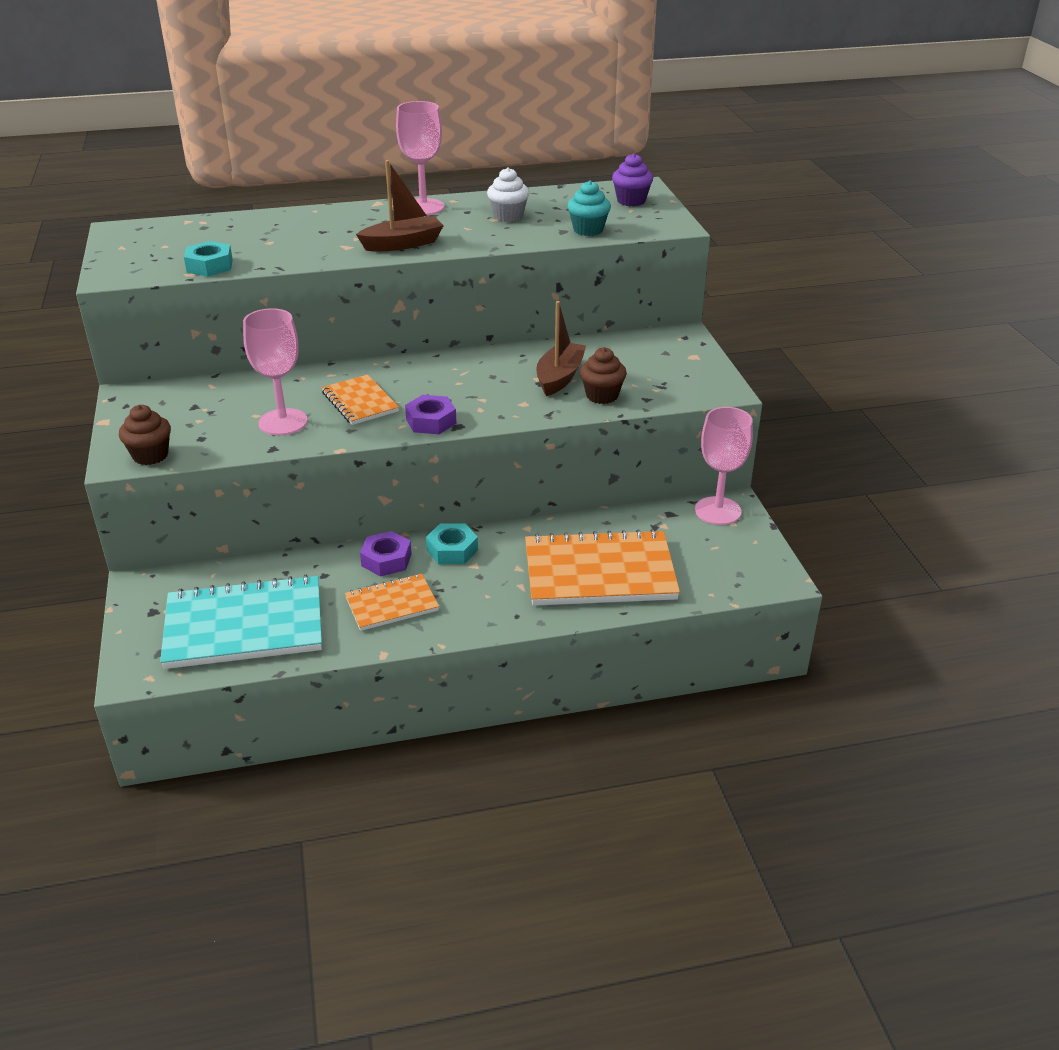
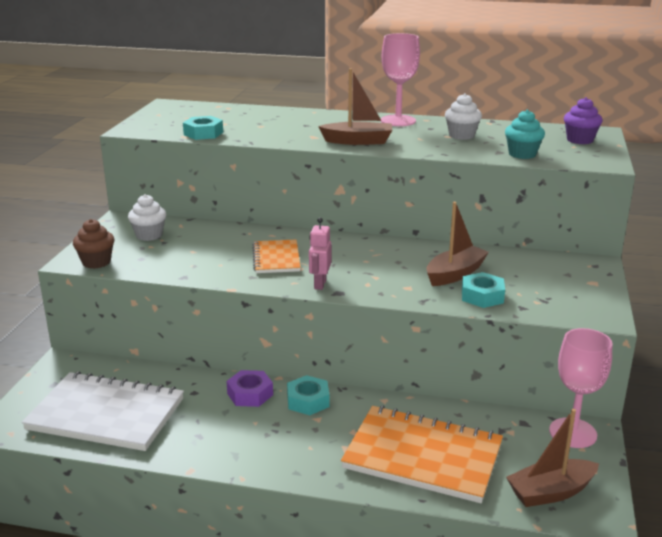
camera: 25 degrees right, 10 degrees down
turquoise notebook [160,575,322,669] -> white notebook [22,371,184,451]
pink goblet [243,308,308,435] -> none
orange notebook [345,574,439,631] -> none
purple nut [405,395,457,434] -> pink robot [309,218,331,290]
brown cupcake [580,347,627,404] -> turquoise nut [462,272,505,308]
none -> white cupcake [128,194,166,241]
none -> brown boat [506,409,599,507]

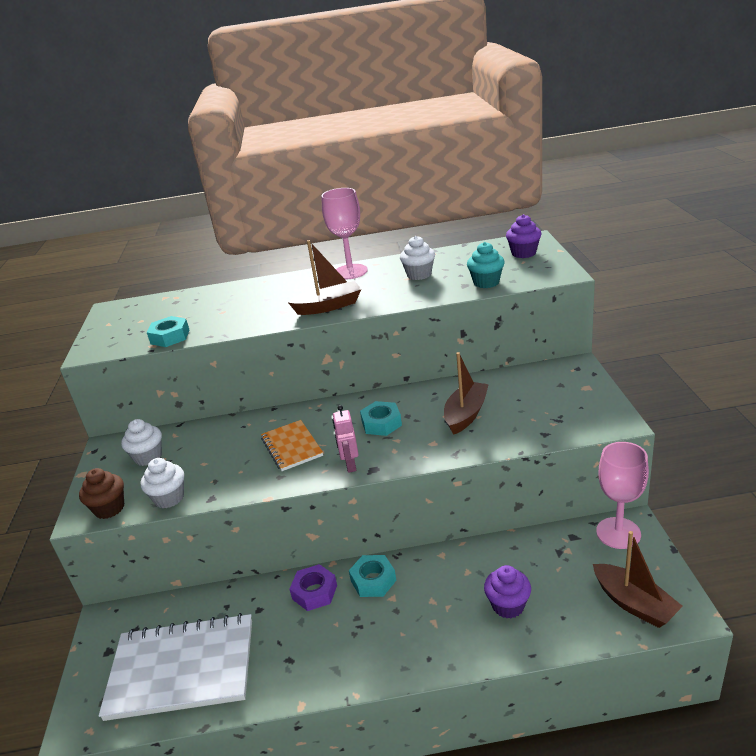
camera: 15 degrees left, 5 degrees up
orange notebook [341,406,503,503] -> purple cupcake [484,565,531,618]
turquoise nut [462,272,505,308] -> turquoise nut moved to [360,401,402,436]
brown boat [506,409,599,507] -> brown boat turned 90 degrees counterclockwise [593,531,683,628]
none -> white cupcake [141,458,184,508]

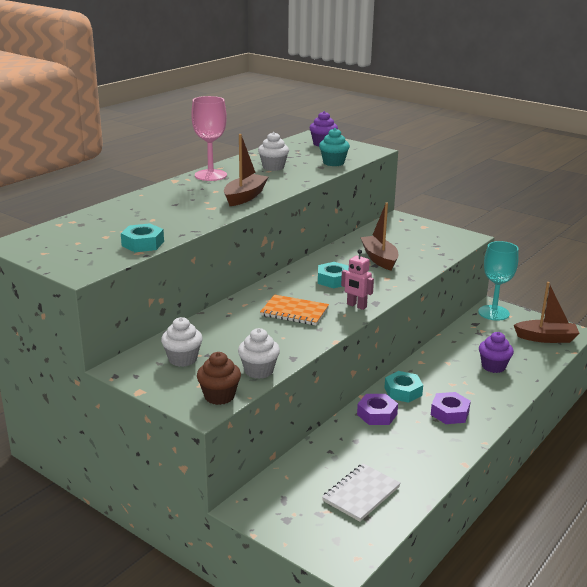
camera: 50 degrees left, 5 degrees down
white notebook [99,613,252,721] -> white notebook [322,464,401,522], size x0.55
pink goblet [596,442,649,549] -> turquoise goblet [478,241,519,321]
none -> purple nut [431,392,471,424]

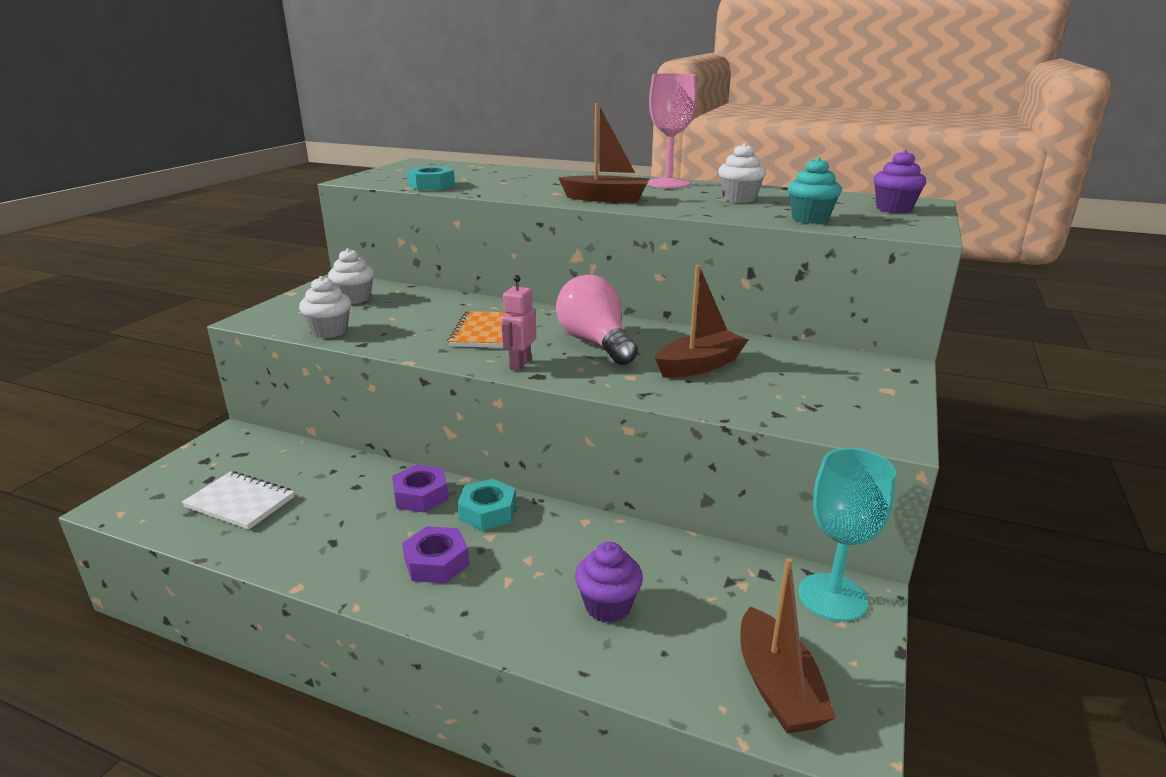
camera: 75 degrees right, 0 degrees up
brown cupcake [197,352,241,405] -> none
turquoise nut [318,262,349,288] -> pink light bulb [556,275,638,365]

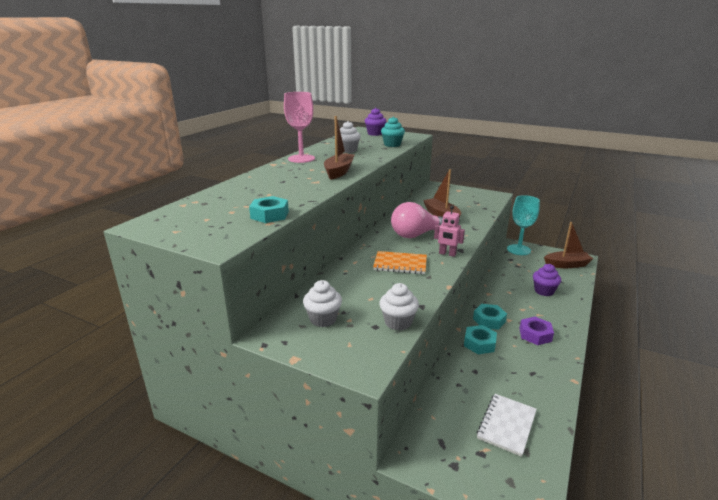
camera: 85 degrees left, 0 degrees up
purple nut [392,464,449,513] -> turquoise nut [464,325,497,354]

